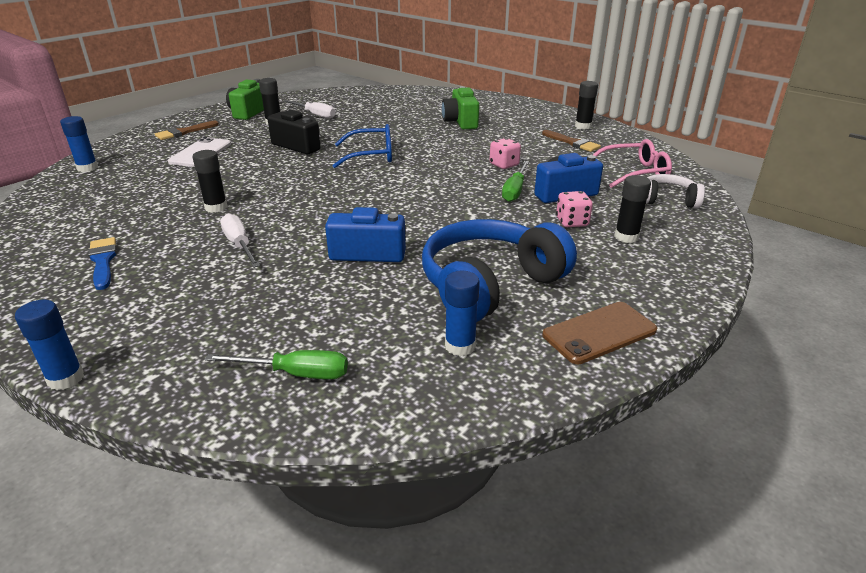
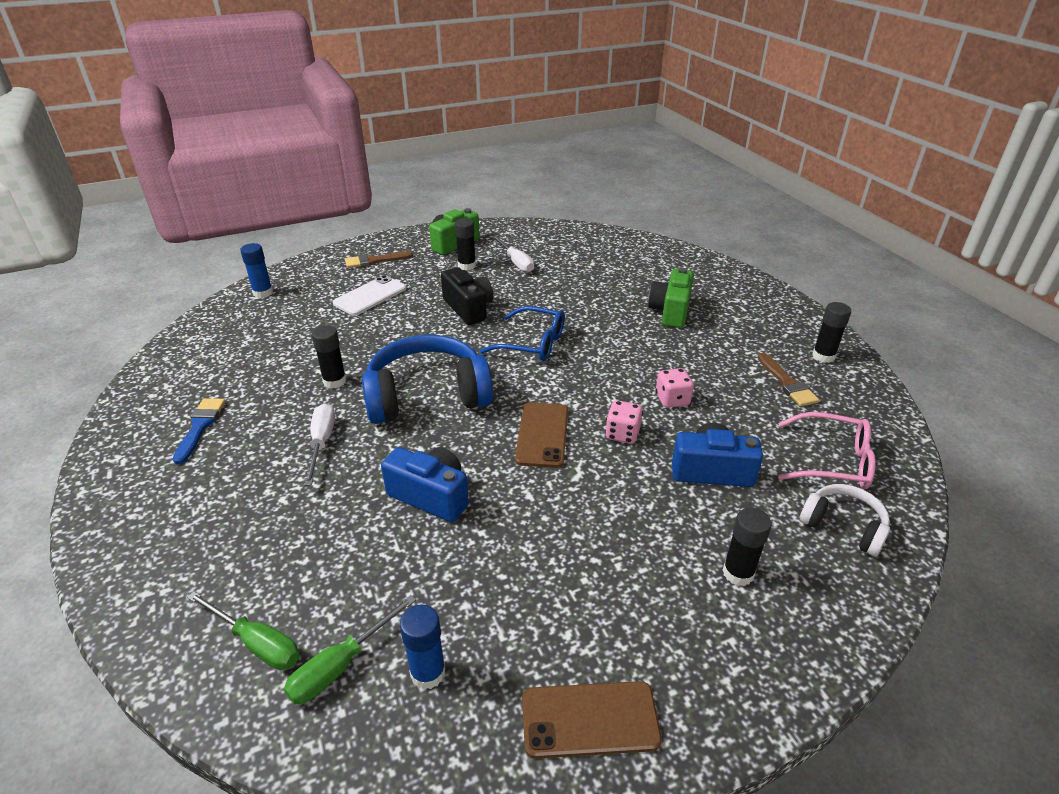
camera: 25 degrees right, 5 degrees up
blue glue stick [15,300,84,390] -> none
blue headphones [422,219,577,322] -> blue headphones moved to [362,335,493,424]
green screwdriver [502,161,529,202] -> green screwdriver moved to [284,595,416,704]
pink dice [556,191,593,227] -> pink dice moved to [605,400,643,444]
none -> brown phone [515,402,568,468]

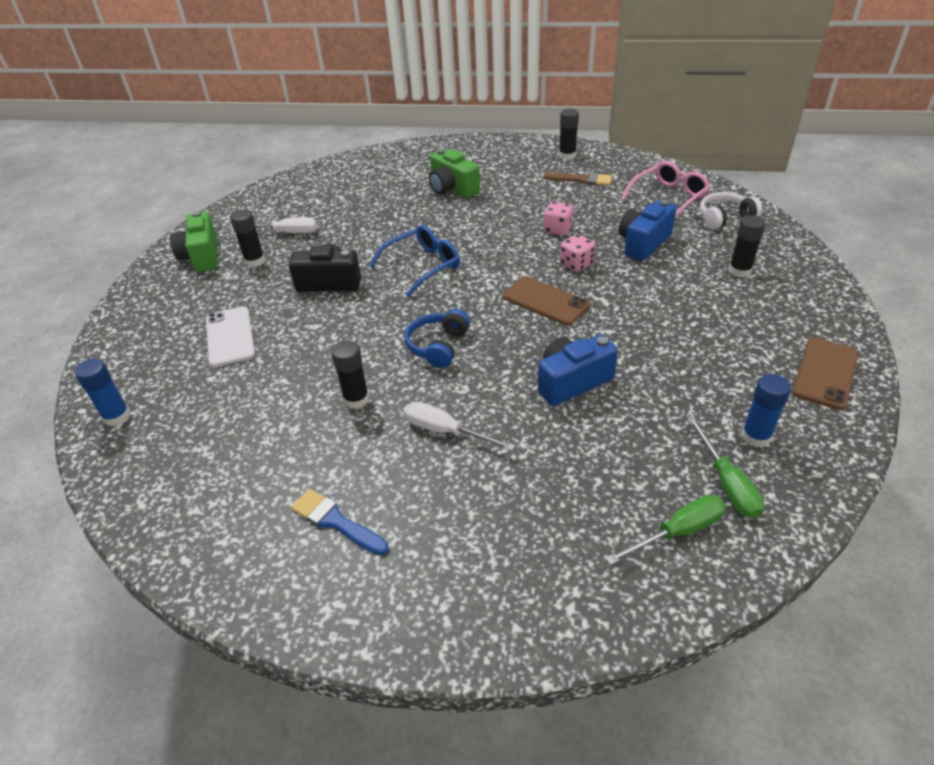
camera: 55 degrees left, 5 degrees up
brown brush [345,251,413,268] -> none
blue headphones [362,335,493,424] -> blue headphones [405,309,470,368], size x0.52

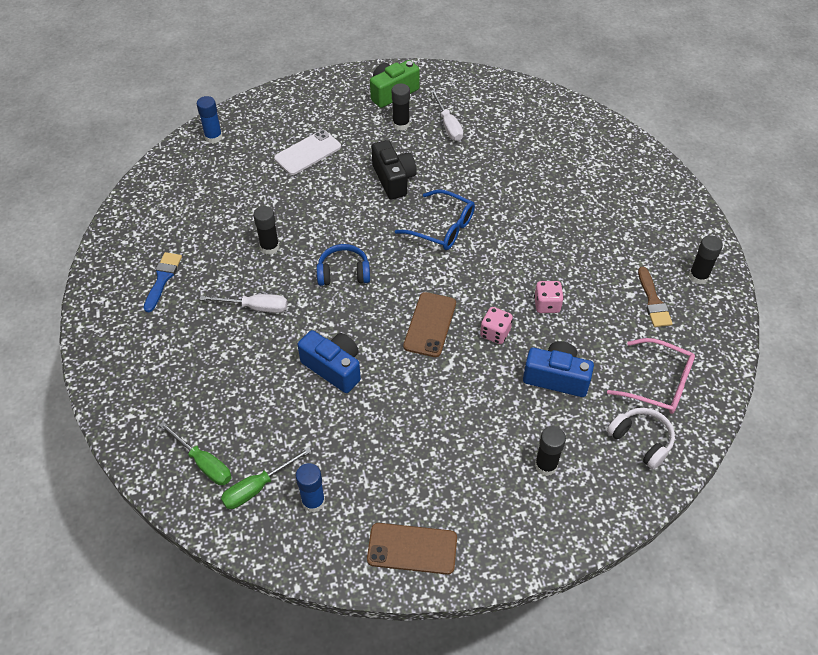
camera: 65 degrees right, 10 degrees up
white screwdriver [405,402,515,451] -> white screwdriver turned 90 degrees clockwise [199,294,288,313]
green camera [429,149,480,198] -> none

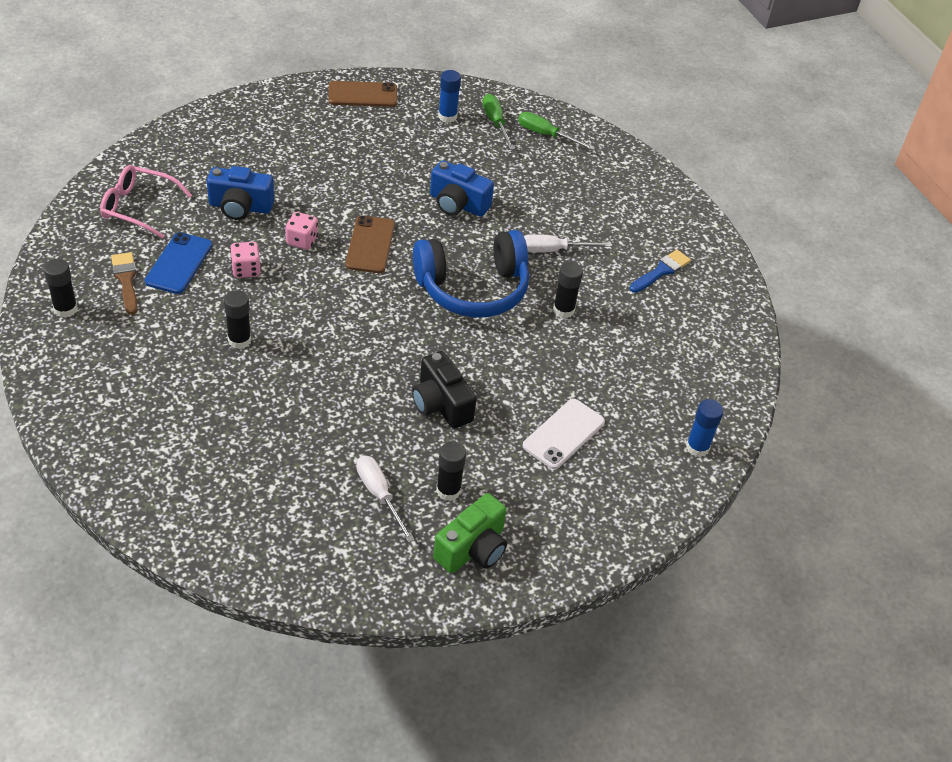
camera: 165 degrees right, 5 degrees down
blue brush [144,252,182,312] -> blue brush turned 135 degrees counterclockwise [630,250,691,293]
green screwdriver [221,447,312,509] -> green screwdriver turned 60 degrees counterclockwise [482,94,515,150]
blue headphones [316,244,370,286] -> blue headphones [413,230,529,318], size x1.91
blue glasses [395,190,475,250] -> none
black glue stick [535,426,566,476] -> black glue stick moved to [224,290,251,349]
white headphones [607,408,675,469] -> none
none -> blue phone [145,232,212,294]

